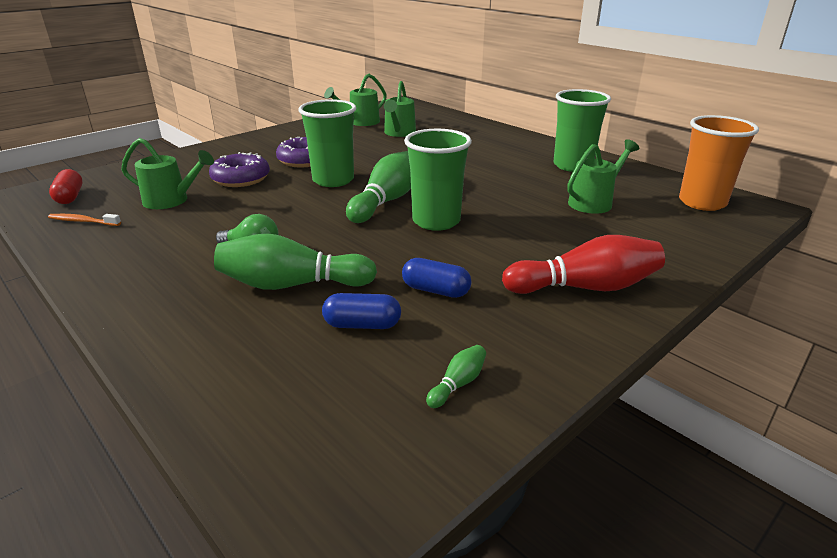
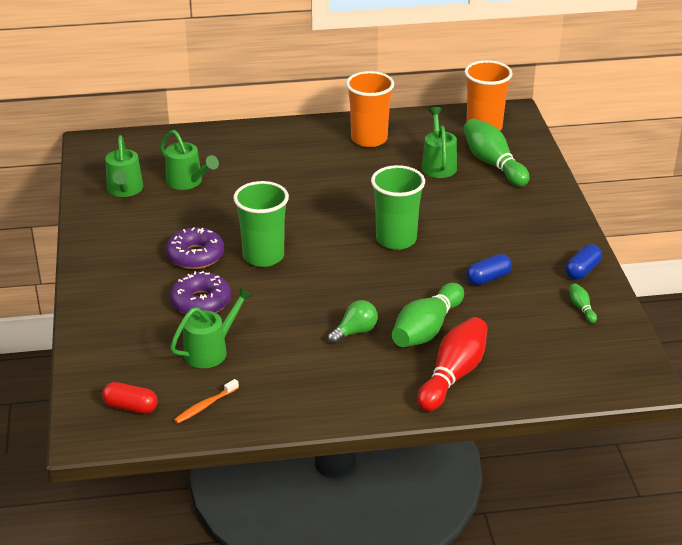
camera: 55 degrees left, 5 degrees up
blue capsule [322,293,401,329] -> blue capsule moved to [565,244,602,280]
green bowling pin [346,151,411,223] -> green bowling pin moved to [463,119,530,187]
red bowling pin [502,235,665,294] -> red bowling pin moved to [417,317,488,411]
green cup [554,89,611,172] -> orange cup [346,71,394,147]

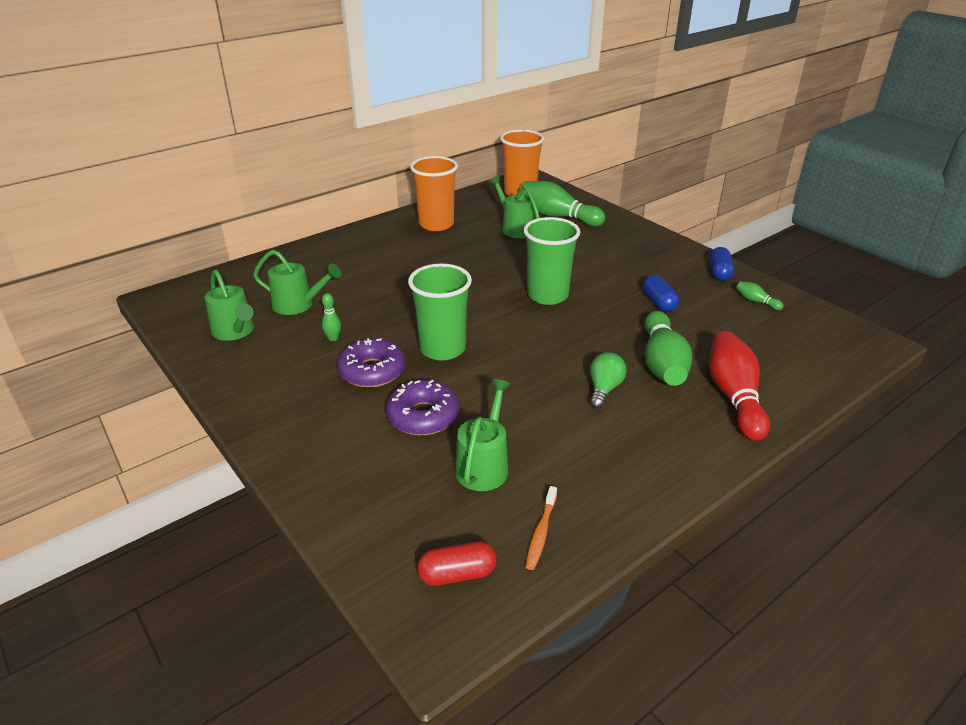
camera: 30 degrees left, 0 degrees up
blue capsule [466,254,512,285] -> blue capsule turned 45 degrees counterclockwise [643,275,679,311]
none -> green bowling pin [322,293,341,341]

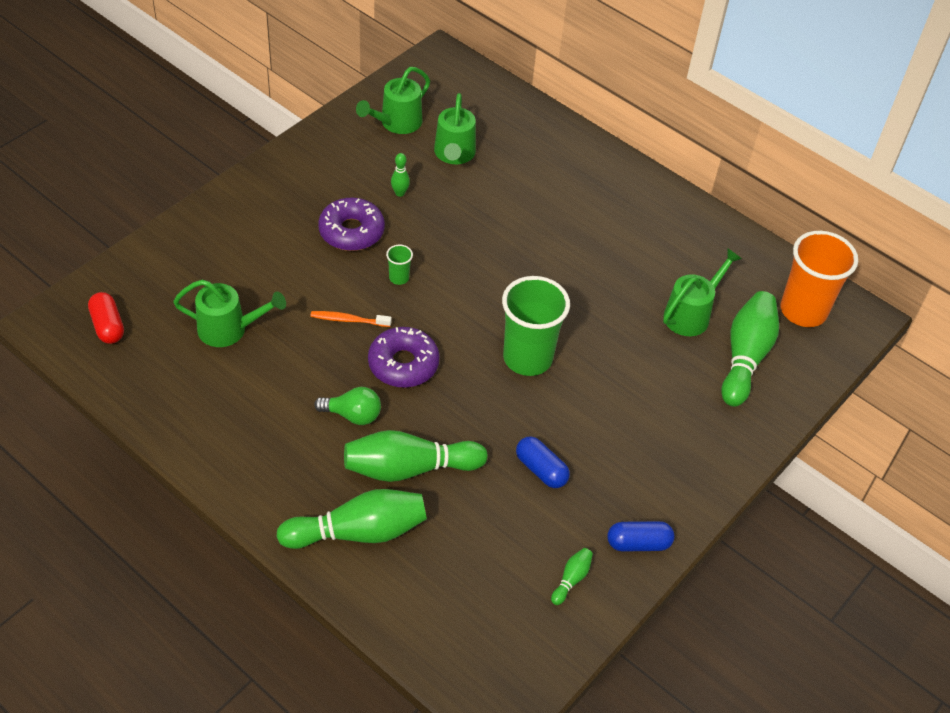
camera: 75 degrees right, 15 degrees up
purple donut [386,380,459,435] -> purple donut moved to [368,327,440,388]
green cup [408,263,472,361] -> green cup [386,245,413,285], size x0.42
orange cup [410,156,458,231] -> none
orange toothbrush [525,486,557,570] -> orange toothbrush moved to [310,311,392,327]
blue capsule [643,275,679,311] -> blue capsule turned 75 degrees clockwise [516,436,570,488]
red bowling pin [709,331,770,441] -> green bowling pin [277,489,427,549]

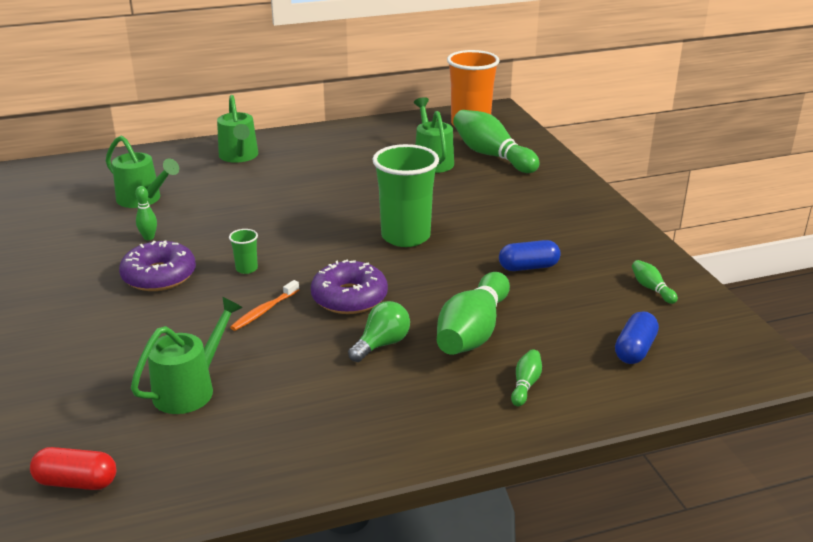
camera: 55 degrees left, 20 degrees down
green bowling pin [277,489,427,549] -> green bowling pin [511,349,542,406], size x0.44
green watering can [356,67,430,134] -> green watering can moved to [217,95,258,163]
blue capsule [607,521,675,552] -> blue capsule moved to [615,311,659,364]

